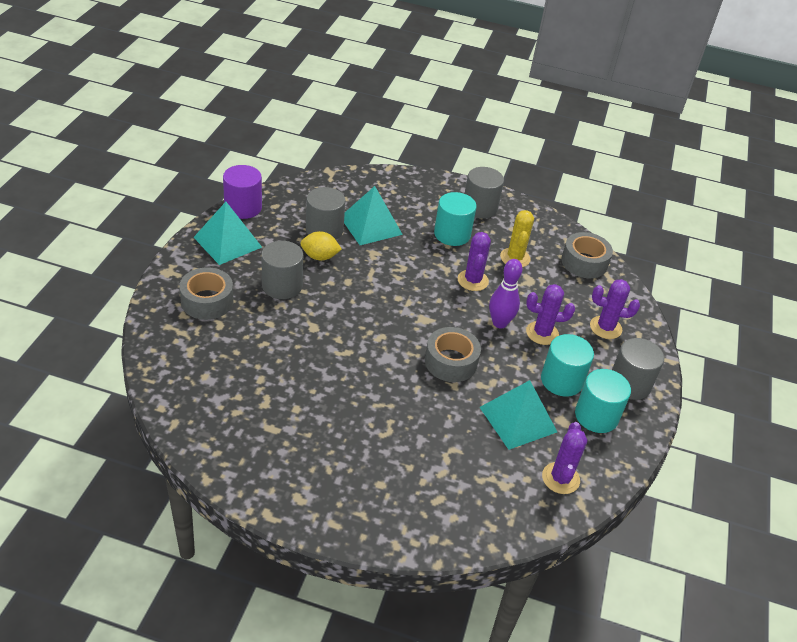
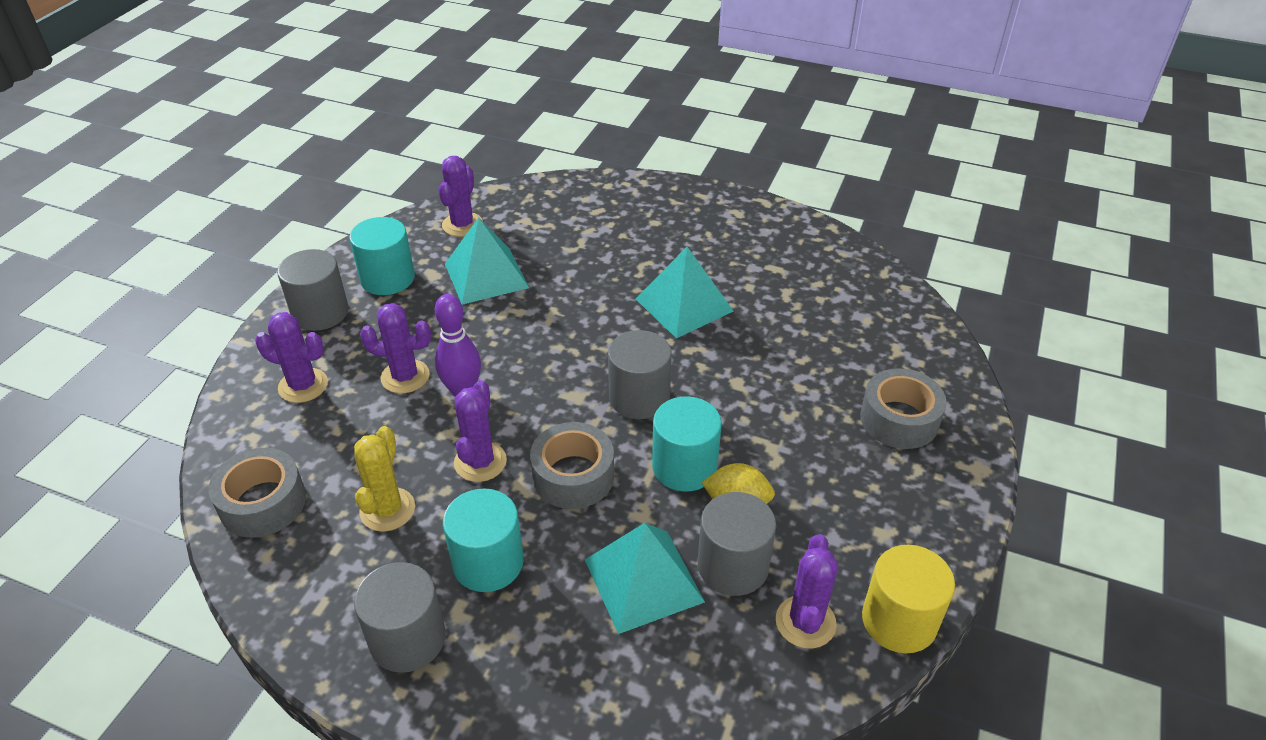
camera: 170 degrees left, 0 degrees up
turquoise pyramid [193,202,262,265] -> turquoise pyramid moved to [636,247,734,338]
purple cylinder [223,165,262,219] -> yellow cylinder [862,545,955,653]
grey cylinder [261,241,303,299] -> grey cylinder moved to [608,330,672,419]
grey tape [425,327,481,382] -> grey tape moved to [530,422,614,509]
turquoise cylinder [541,334,594,397] -> turquoise cylinder moved to [652,396,722,492]
none -> purple cactus [776,534,838,649]

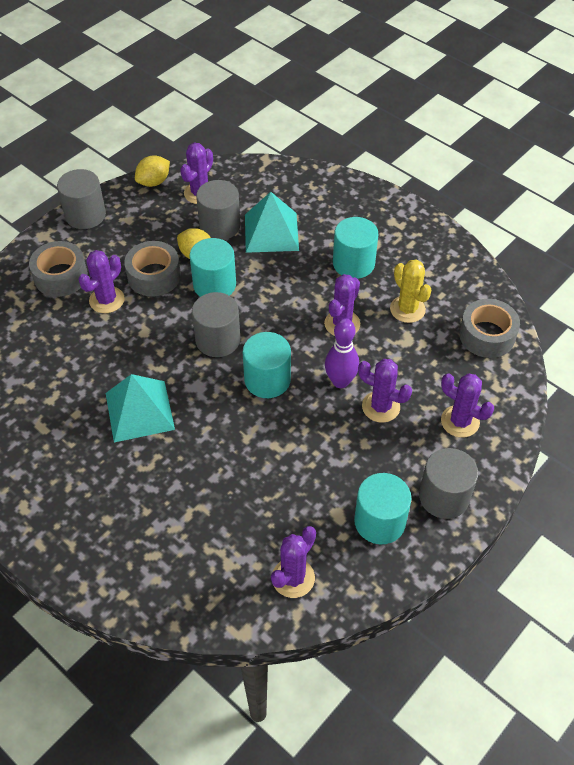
camera: 160 degrees left, 10 degrees up
yellow cactus [354,426,415,532] -> yellow cactus turned 60 degrees counterclockwise [390,259,432,323]
grey cylinder [354,562,446,673] -> grey cylinder moved to [57,169,106,229]
turquoise pyramid [445,217,529,305] -> none
grey tape [530,422,614,509] -> grey tape moved to [124,241,181,297]
yellow cylinder [862,545,955,653] -> yellow lemon [135,155,170,187]
none -> purple cactus [78,250,125,313]
none -> turquoise cylinder [243,332,291,398]

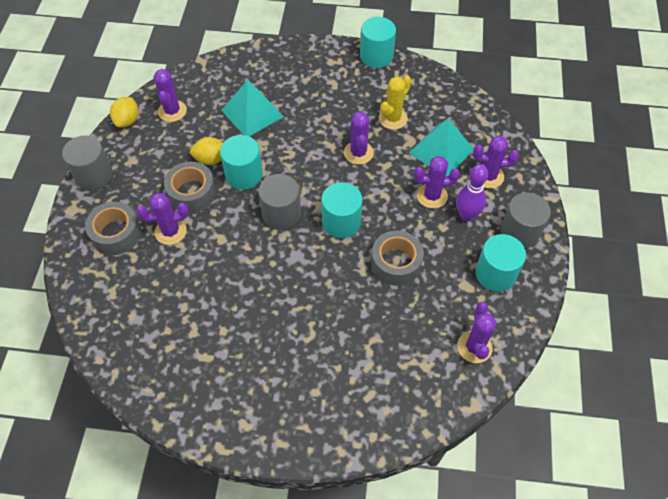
camera: 35 degrees left, 5 degrees up
purple cactus [78,250,125,313] -> purple cactus turned 75 degrees clockwise [136,193,189,245]
turquoise pyramid [106,374,175,443] -> turquoise pyramid moved to [409,119,474,176]
grey cylinder [196,180,241,240] -> none
purple bowling pin [325,318,359,388] -> purple bowling pin moved to [456,164,488,221]
turquoise cylinder [333,217,378,279] -> turquoise cylinder moved to [360,17,396,68]
yellow cactus [390,259,432,323] -> yellow cactus turned 75 degrees counterclockwise [379,75,411,130]
grey tape [459,299,520,358] -> grey tape moved to [371,231,424,286]

